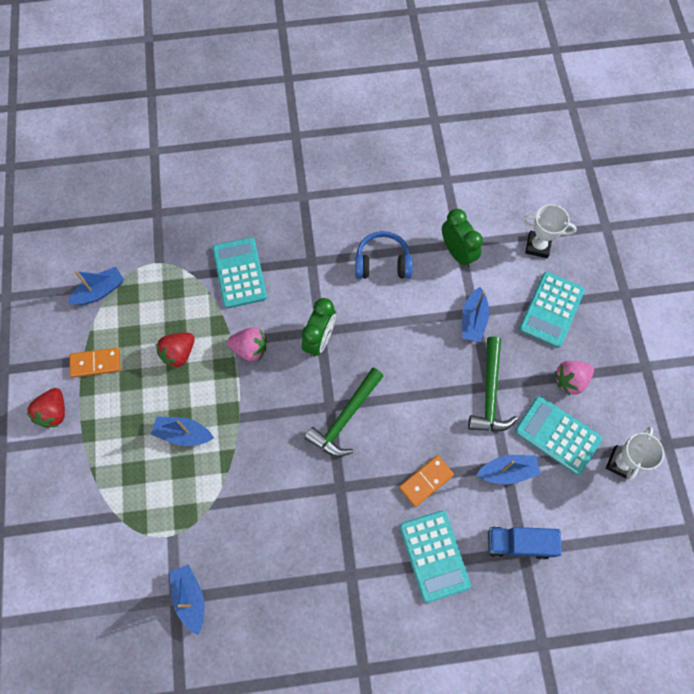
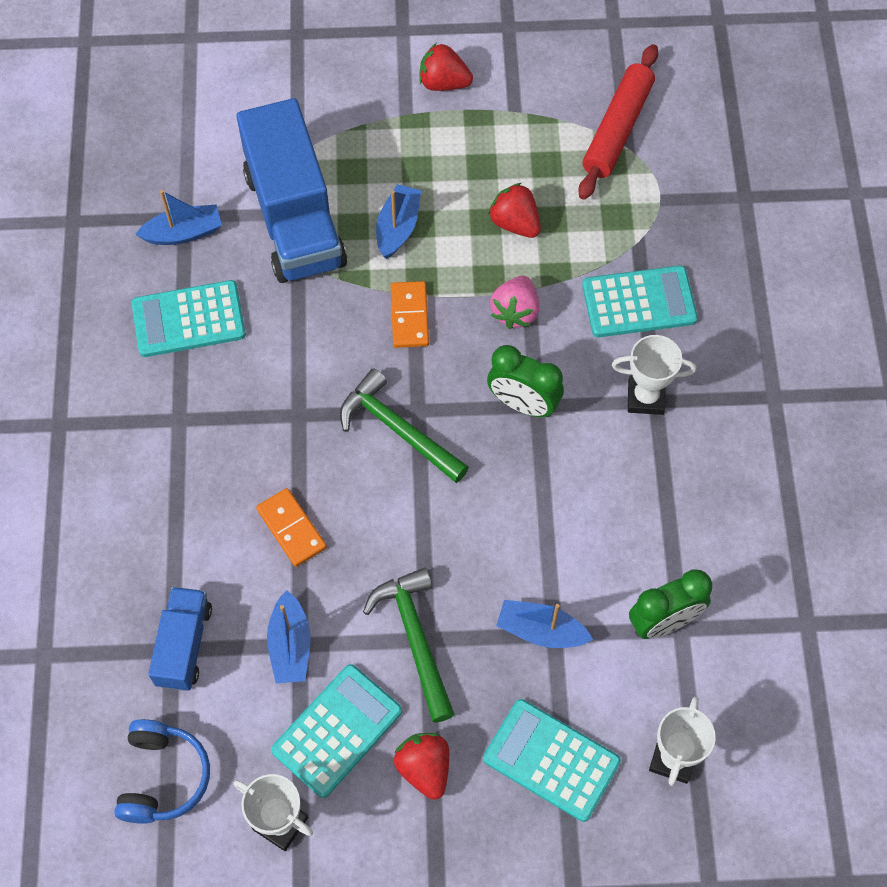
camera: 95 degrees right, 5 degrees down
blue boat [68,267,124,305] -> red rolling pin [578,44,658,200]
orange domino [69,348,120,378] -> orange domino moved to [391,281,429,348]
blue headphones [355,231,412,279] -> blue headphones moved to [114,719,210,824]
turquoise calculator [400,510,471,603] -> turquoise calculator moved to [132,280,246,357]
green hammer [468,337,518,432] -> green hammer turned 60 degrees clockwise [363,568,455,723]
pink strawberry [554,361,594,395] -> red strawberry [394,733,449,800]
none -> blue truck [236,98,347,283]
none -> white trophy [612,335,696,415]

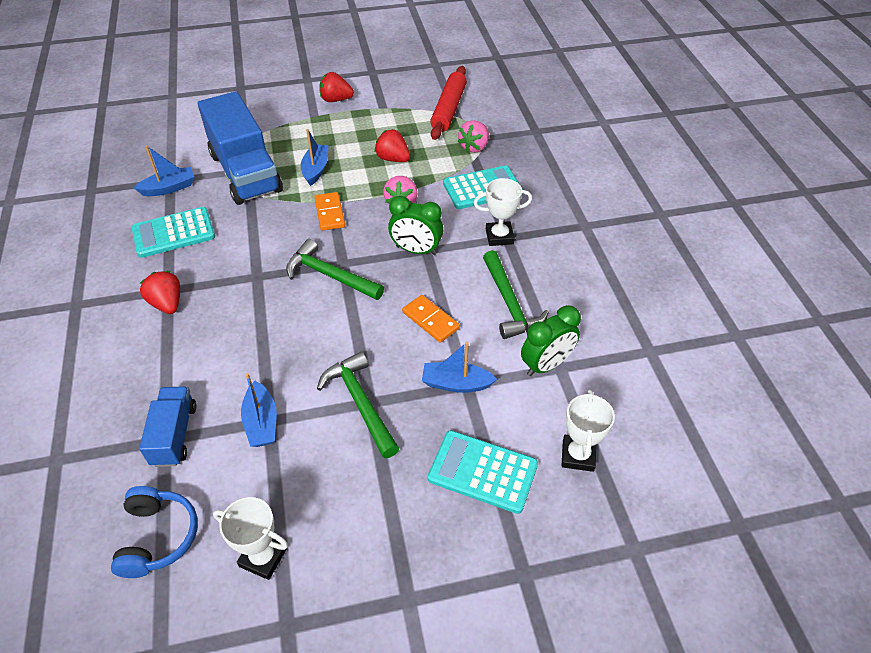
camera: 10 degrees left, 15 degrees down
orange domino [256,488,327,567] -> orange domino moved to [402,295,460,343]
turquoise calculator [271,664,402,798] -> none
red strawberry [394,733,449,800] -> red strawberry moved to [140,271,180,314]
none -> pink strawberry [458,120,489,153]
none -> green hammer [483,250,549,339]

